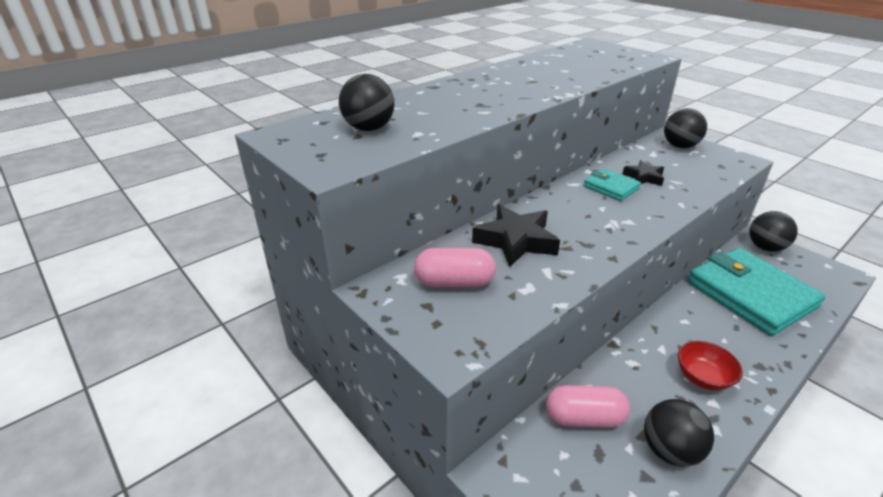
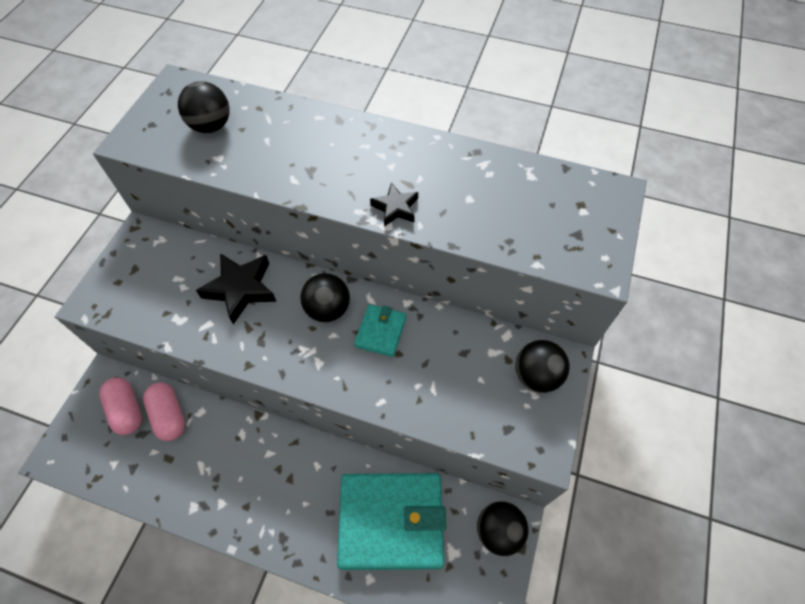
camera: 60 degrees right, 25 degrees up
pink capsule [414,248,496,287] -> pink capsule moved to [99,377,142,435]
black star [622,160,664,186] -> black star moved to [370,182,418,227]
black ball [644,399,714,467] -> black ball moved to [300,273,350,322]
red bowl [678,341,743,391] -> none
turquoise wallet [688,248,826,336] -> turquoise wallet turned 60 degrees clockwise [337,473,446,570]

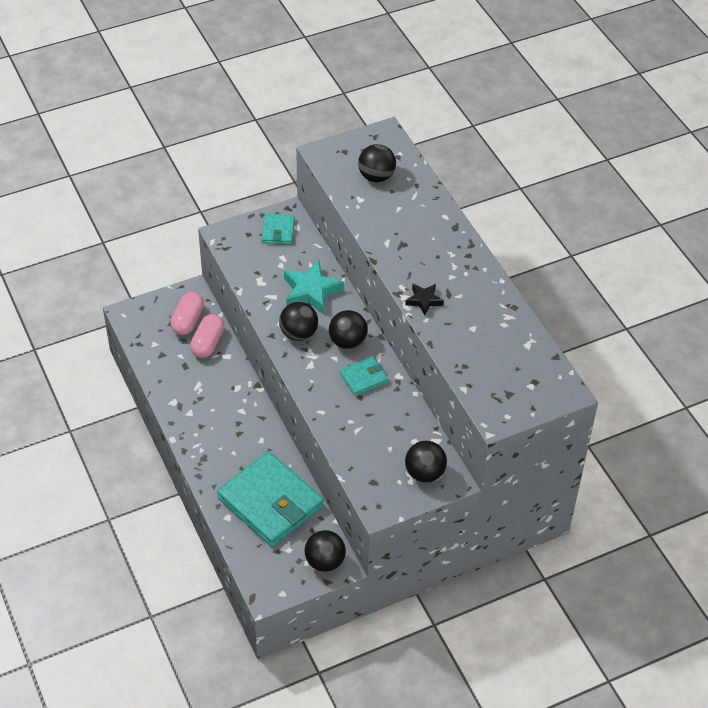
camera: 45 degrees right, 10 degrees down
black star [196,253,276,324] -> turquoise star [284,261,344,314]
none -> turquoise wallet [262,214,295,245]
none -> black ball [279,302,318,341]

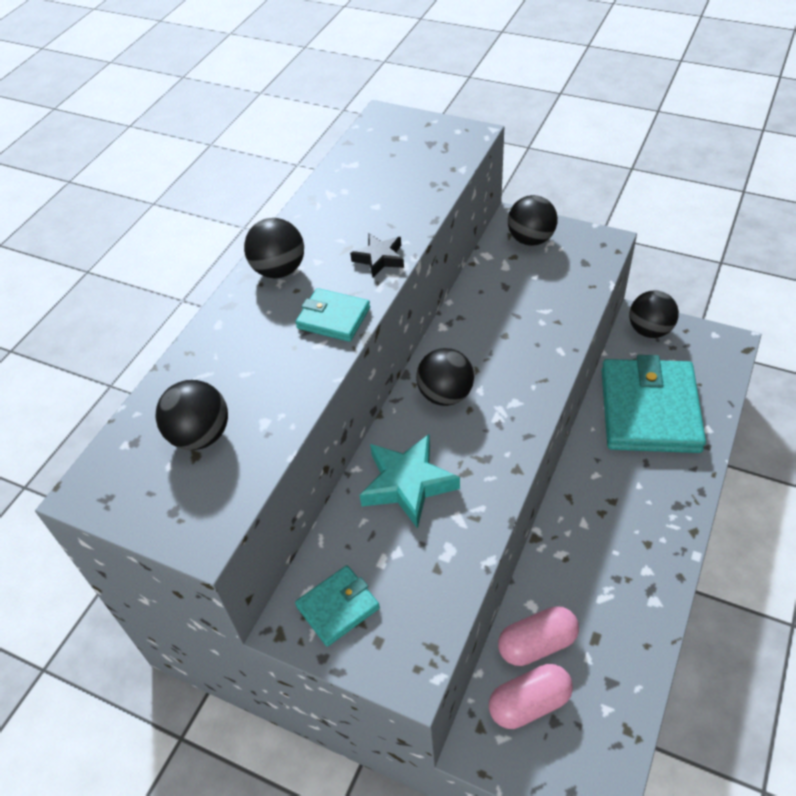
camera: 125 degrees left, 0 degrees up
black ball [279,302,318,341] -> black ball moved to [244,218,304,278]
turquoise wallet [340,357,388,396] -> turquoise wallet moved to [295,288,370,342]

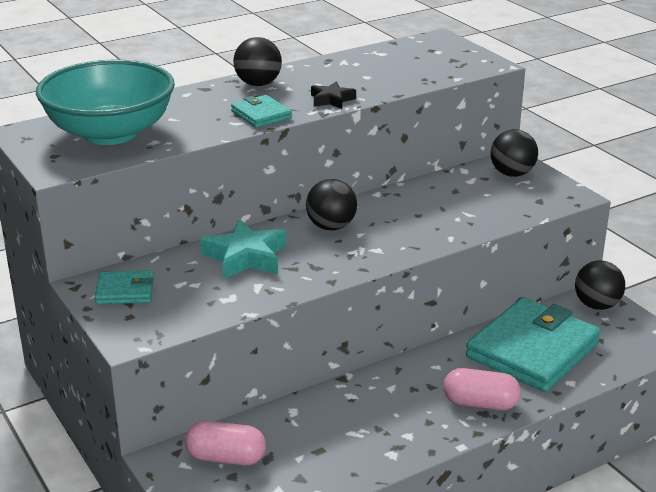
camera: 30 degrees right, 20 degrees down
black ball [155,380,228,450] -> turquoise bowl [36,60,175,145]
pink capsule [498,606,579,666] -> pink capsule moved to [443,368,521,410]

